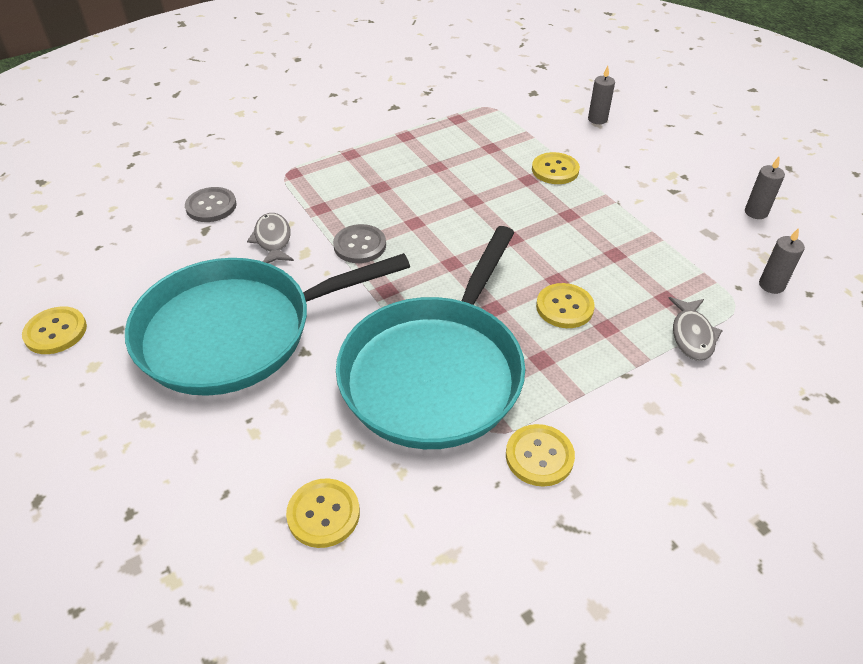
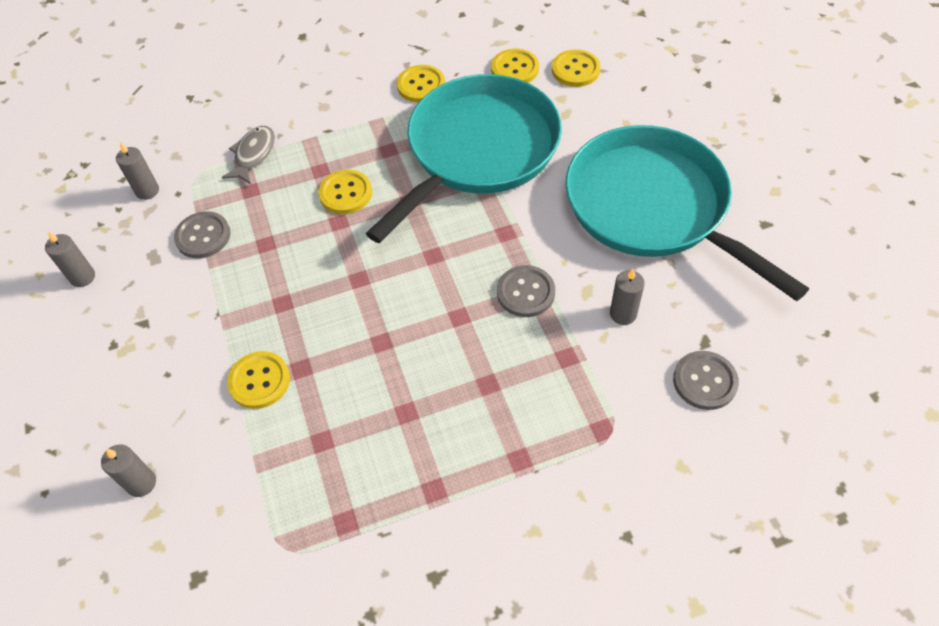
camera: 165 degrees left, 10 degrees up
yellow button [22,306,87,354] -> yellow button moved to [491,49,539,83]
turquoise pan [125,253,410,396] -> turquoise pan turned 120 degrees counterclockwise [565,125,809,301]
grey fish [247,213,294,263] -> grey candle [610,269,645,325]
none -> grey button [174,211,231,258]

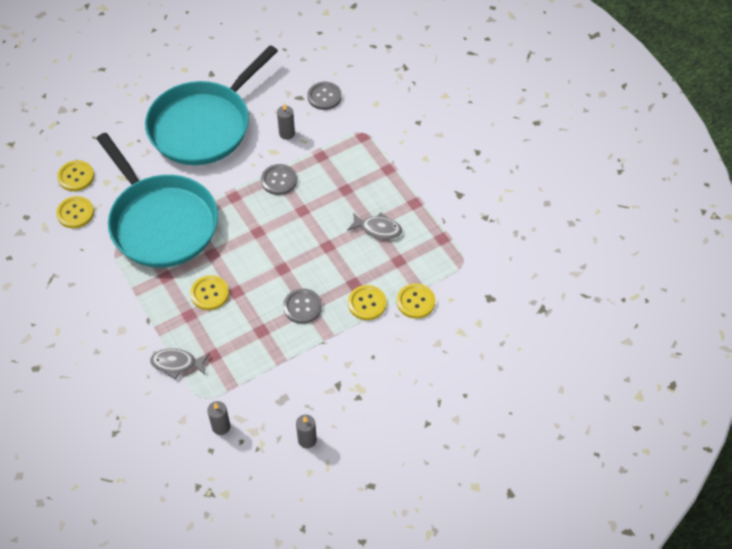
camera: 105 degrees left, 0 degrees up
grey candle [101,445,156,497] -> none
grey button [174,211,231,258] -> grey button moved to [283,288,322,324]
turquoise pan [366,74,562,243] -> turquoise pan turned 150 degrees counterclockwise [96,133,218,268]
yellow button [397,65,445,103] -> yellow button moved to [397,283,435,319]
none -> grey fish [347,212,402,239]

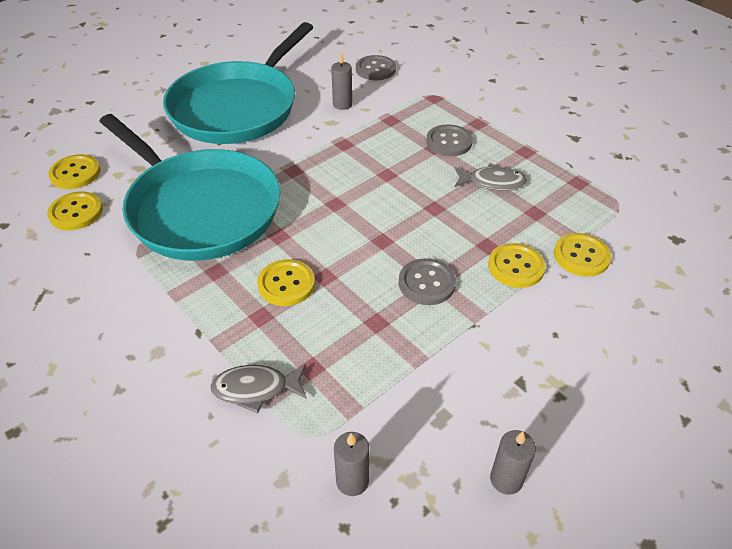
camera: 10 degrees left, 10 degrees down
grey button [261,164,297,195] -> grey button moved to [426,124,473,156]

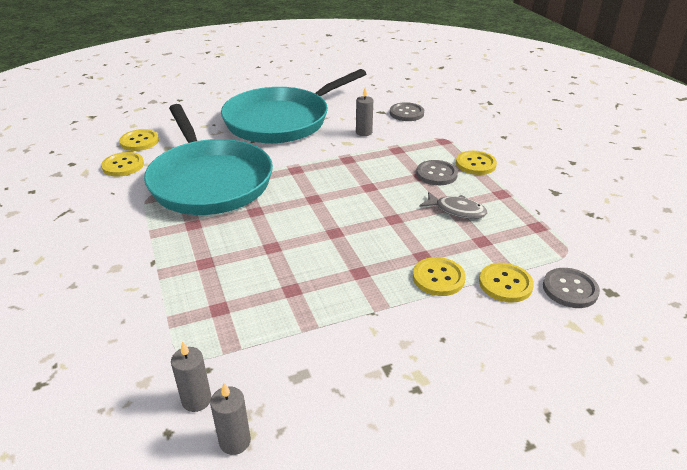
camera: 20 degrees right, 10 degrees down
grey fish [210,364,307,413] -> none
yellow button [257,259,315,306] -> yellow button moved to [456,151,497,175]
grey button [399,258,456,305] -> grey button moved to [543,268,600,308]
grey candle [490,430,536,495] -> grey candle moved to [210,383,251,455]

